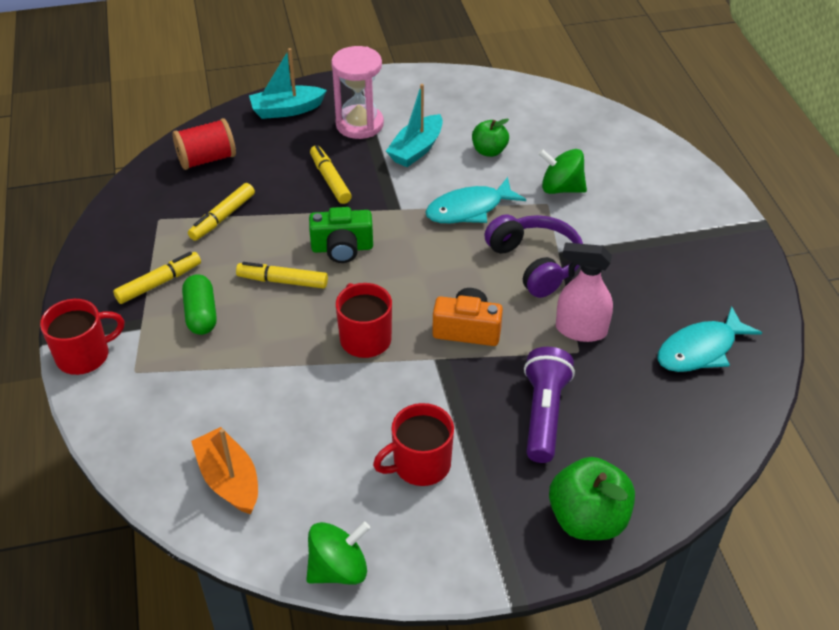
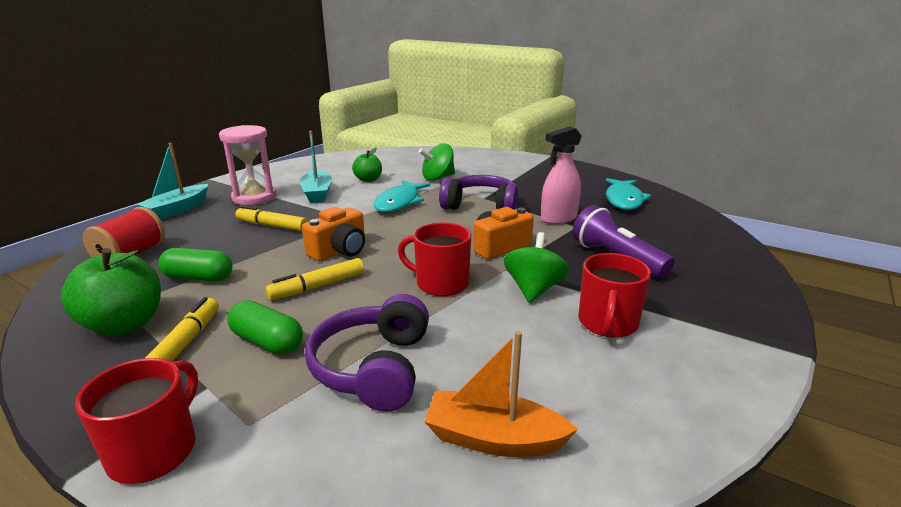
camera: 45 degrees left, 20 degrees down
yellow marker [188,183,255,241] -> green capsule [158,248,232,281]
green spinning top [306,521,370,585] -> green spinning top moved to [504,232,569,303]
green camera [309,207,373,263] -> orange camera [302,207,365,261]
green apple [549,457,635,540] -> green apple moved to [61,248,161,336]
none -> purple headphones [305,294,429,412]

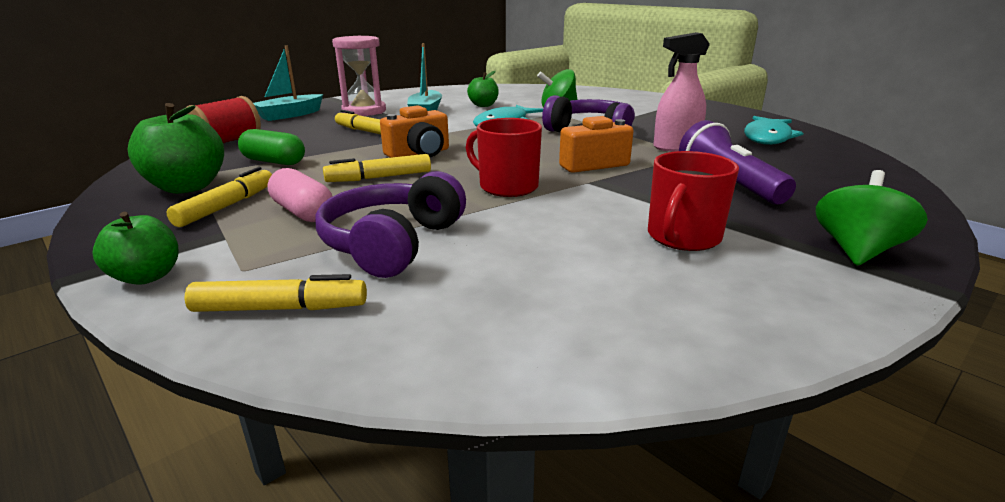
camera: 15 degrees right, 0 degrees up
red mug [75,358,198,484] -> green apple [92,212,178,284]
green capsule [227,300,303,355] -> pink capsule [268,168,333,222]
orange boat [424,331,578,457] -> none
green spinning top [504,232,569,303] -> green spinning top moved to [816,170,928,265]
none -> yellow marker [185,274,367,312]

